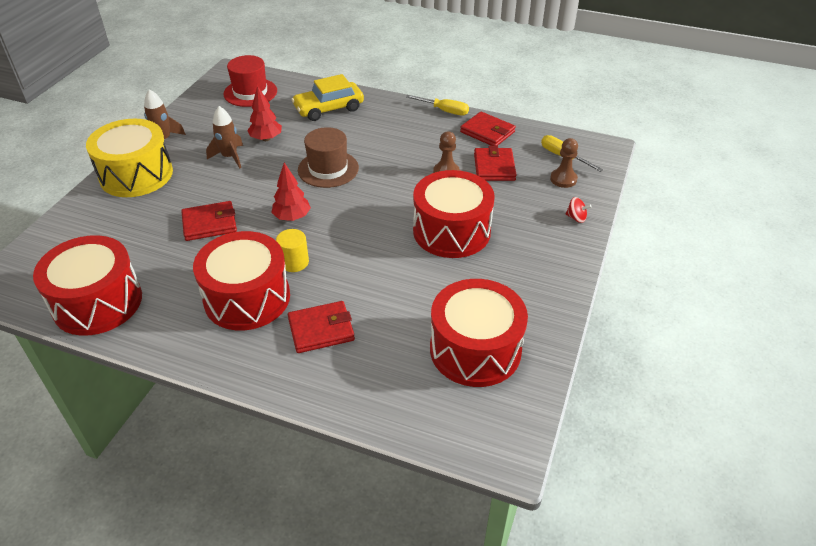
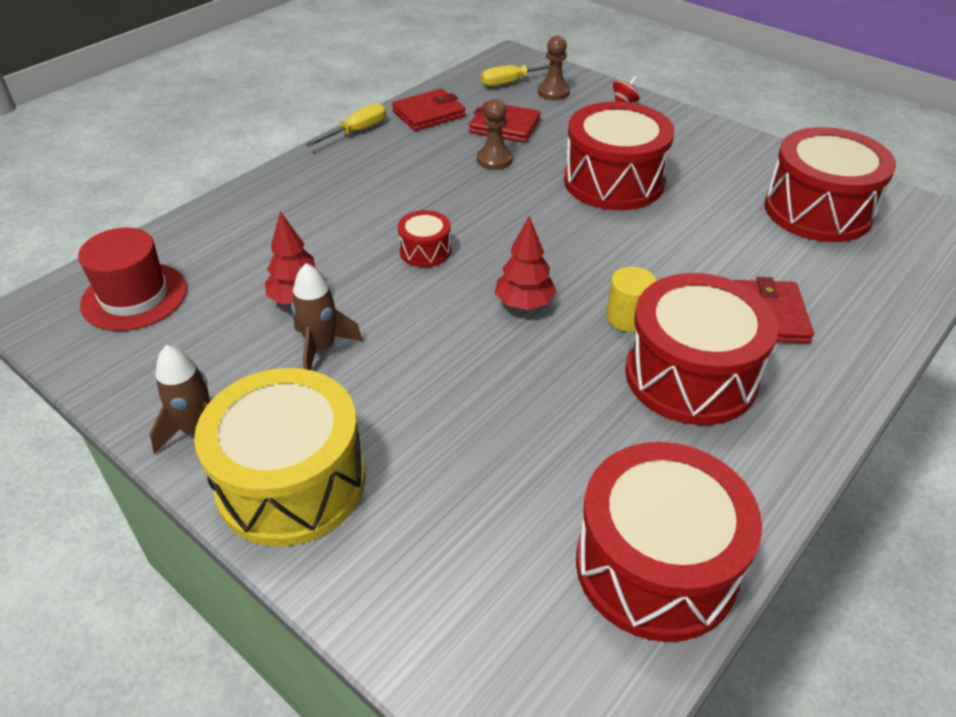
camera: 70 degrees left, 0 degrees up
red wallet [181,201,237,241] -> none
yellow car [291,74,364,121] -> none
brown hat [298,127,359,188] -> red drum [398,210,451,267]

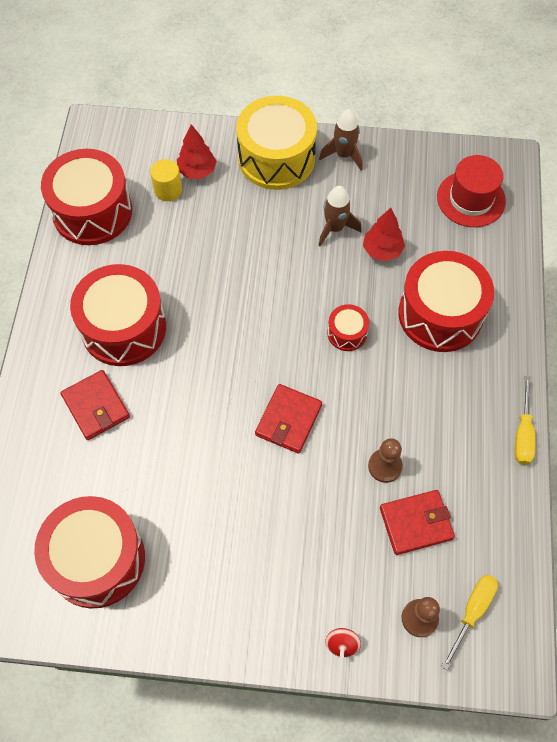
camera: 145 degrees right, 20 degrees up
red wallet [392,89,466,131] -> red wallet moved to [255,384,322,454]
red tree [495,216,556,310] -> red tree moved to [177,124,217,179]
red drum [564,102,675,210] -> red drum moved to [398,251,494,352]
yellow cylinder [606,267,656,332] -> yellow cylinder moved to [150,159,182,201]

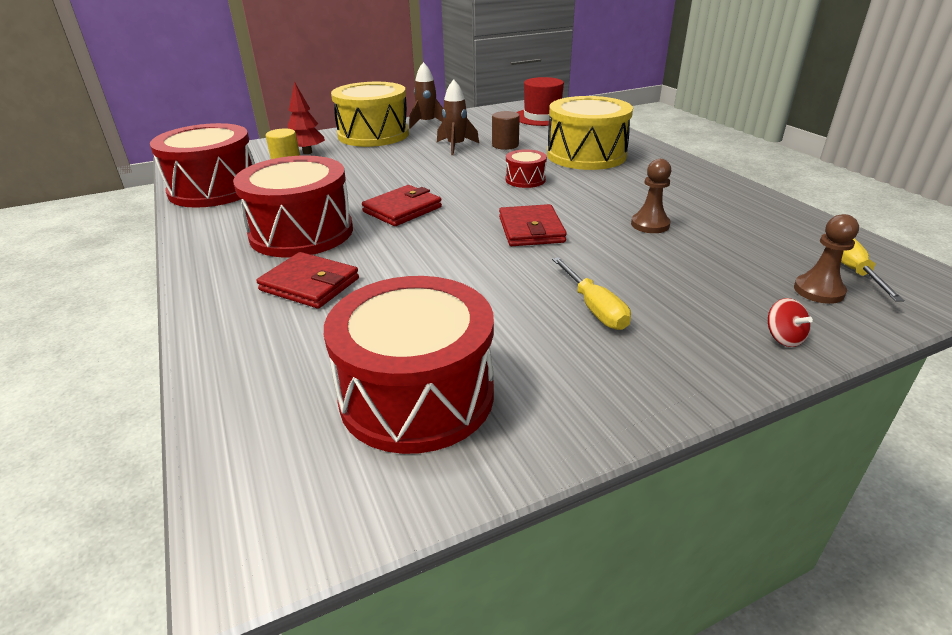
camera: 30 degrees left, 30 degrees down
red tree [363,208,405,261] -> brown cylinder [492,111,520,150]
red wallet [380,490,455,555] -> red wallet moved to [362,185,442,226]
red drum [398,251,494,352] -> yellow drum [547,96,633,170]
yellow screwdriver [515,376,535,465] -> yellow screwdriver moved to [552,257,631,330]

